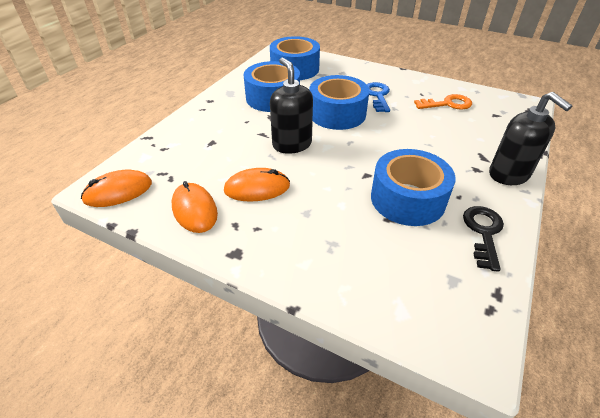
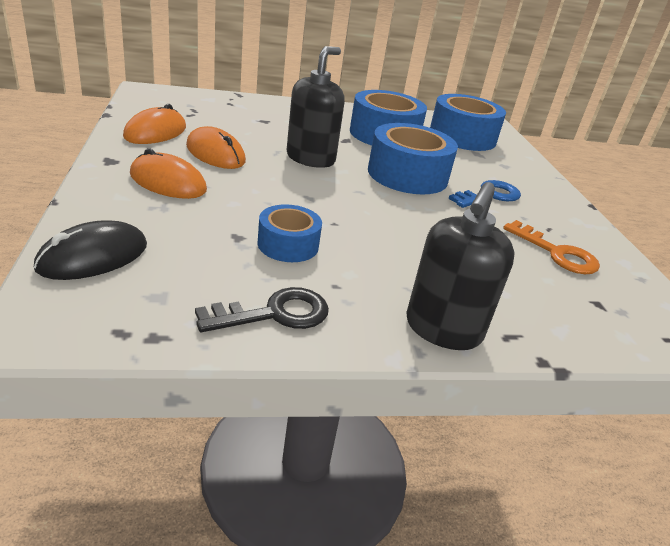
camera: 50 degrees right, 10 degrees down
orange mouse [81,170,152,207] -> orange mouse moved to [130,148,207,199]
blue tape [371,149,456,226] -> blue tape [258,204,322,262], size x0.57
none -> black mouse [34,220,147,280]

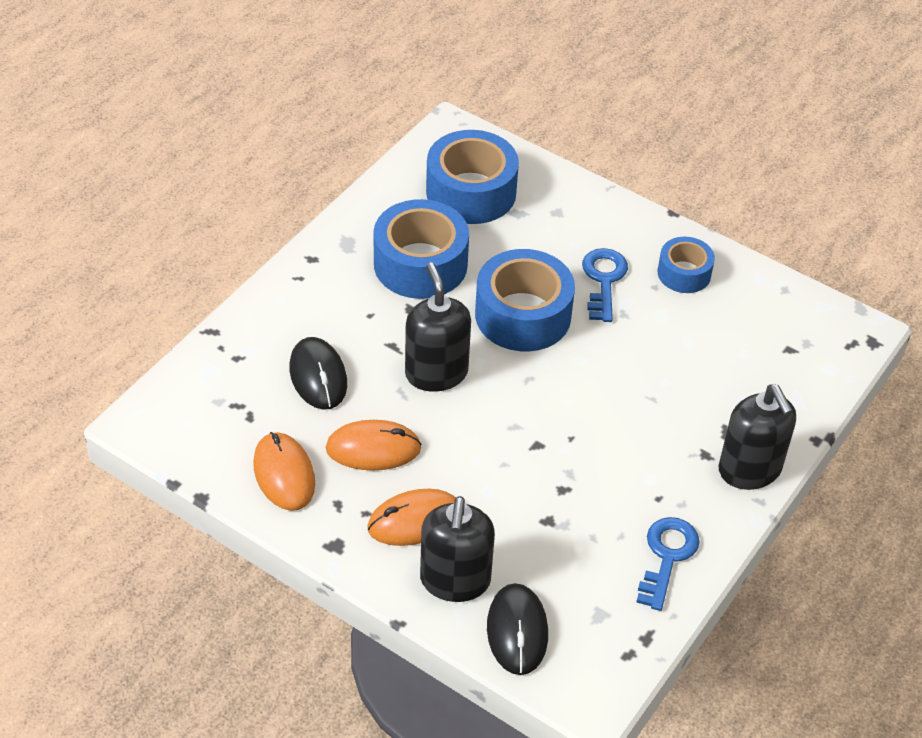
camera: 45 degrees left, 15 degrees up
black key [195,287,329,332] -> blue key [636,517,700,611]
blue tape [258,204,322,262] -> blue tape moved to [658,237,715,293]
orange key [503,220,600,274] -> none
none -> black mouse [290,337,347,410]
none -> black soap dispenser [420,496,495,602]

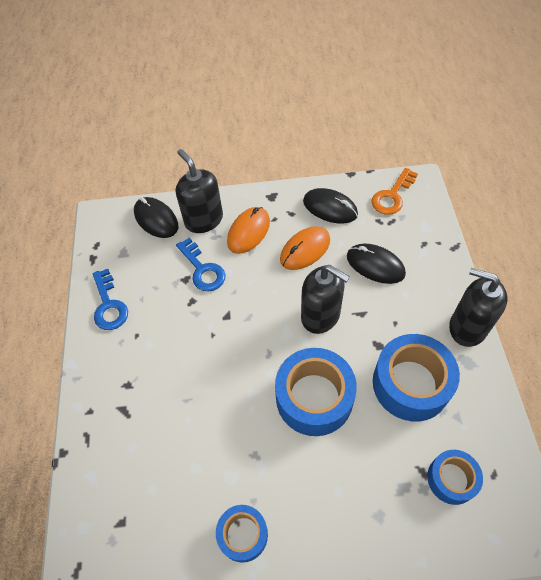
camera: 145 degrees right, 10 degrees up
orange mouse [253,432,315,511] -> black mouse [303,188,358,224]
blue tape [426,130,519,224] -> blue tape [427,450,483,505], size x0.57
blue key [582,248,628,322] -> blue key moved to [176,238,226,291]
black soap dispenser [719,384,796,490] -> black soap dispenser moved to [449,268,507,347]
none -> orange key [371,168,418,215]

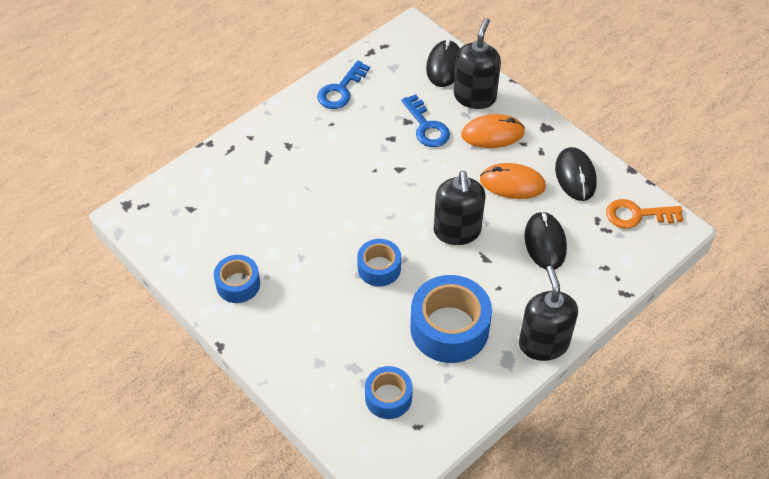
camera: 50 degrees right, 5 degrees down
blue key [176,238,226,291] -> blue key turned 45 degrees counterclockwise [401,94,450,147]
blue tape [275,348,357,436] -> blue tape [357,239,401,286], size x0.57

